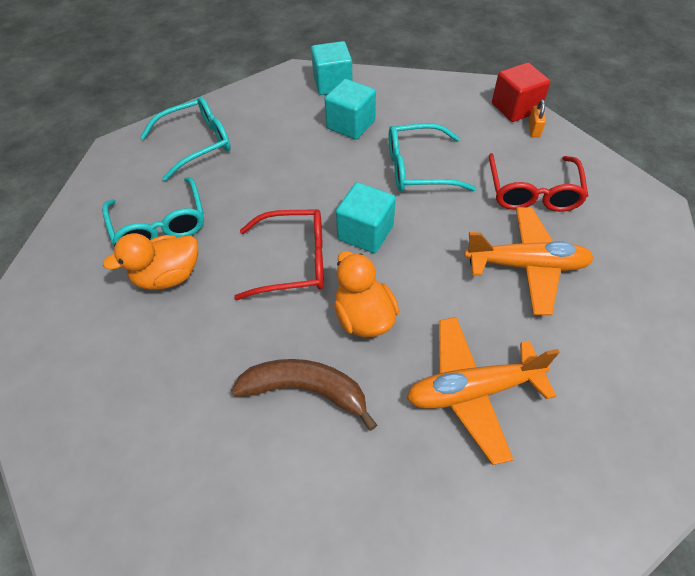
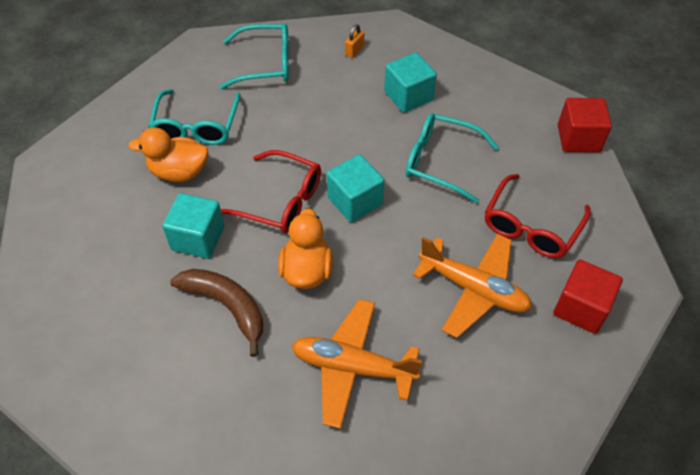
camera: 25 degrees right, 0 degrees up
turquoise cube [311,41,352,95] -> turquoise cube moved to [162,193,224,258]
orange padlock [528,100,546,137] -> orange padlock moved to [345,24,364,58]
none -> red cube [553,260,623,334]

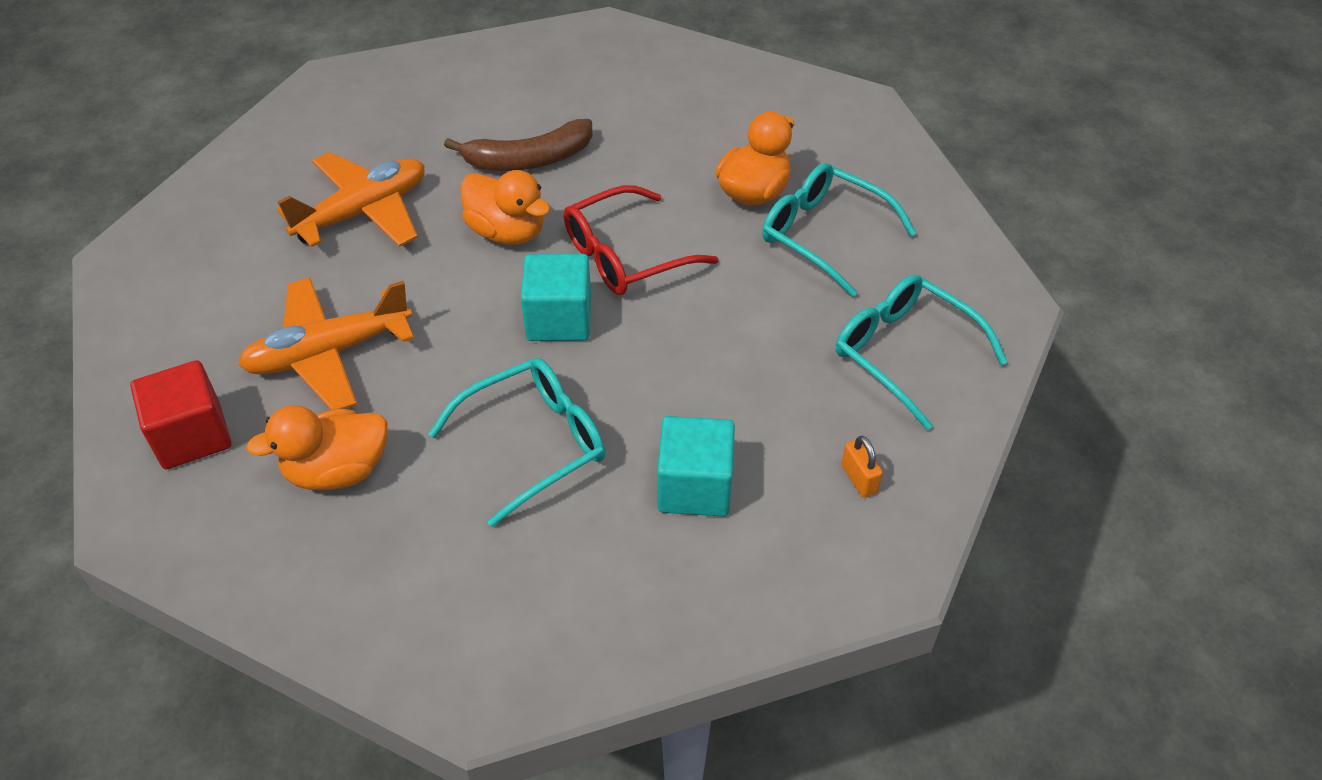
camera: 125 degrees right, 5 degrees down
turquoise cube [162,193,224,258] -> none
turquoise glasses [219,23,289,89] -> turquoise glasses turned 105 degrees clockwise [836,274,1008,430]
red glasses [485,174,591,258] -> orange duck [246,405,387,490]
red cube [558,98,612,152] -> none

